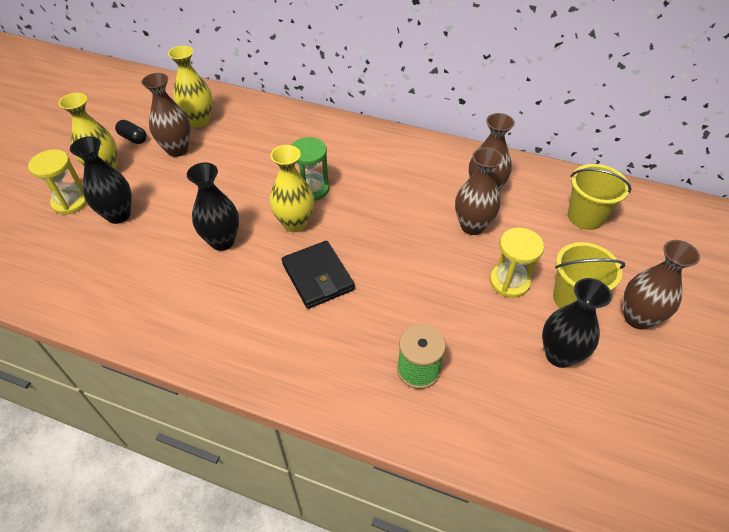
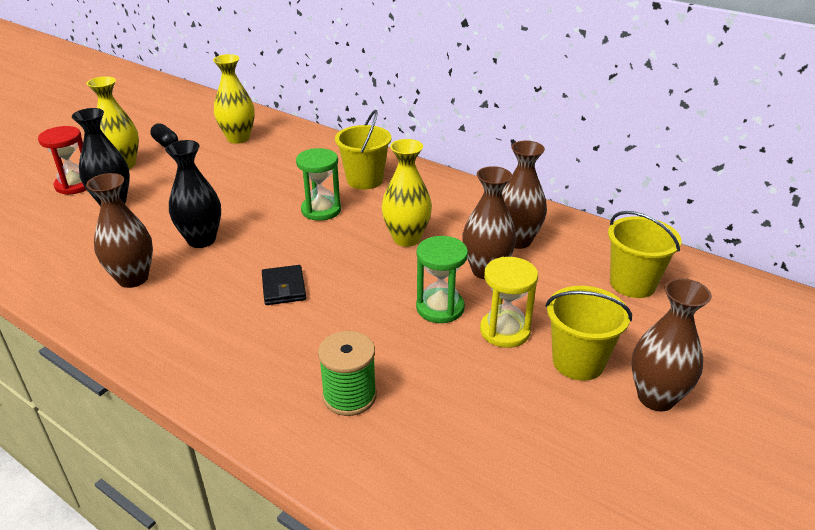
camera: 15 degrees right, 15 degrees down
yellow hourglass [28,149,87,214] -> red hourglass [38,126,86,195]
brown vase [142,73,191,157] -> brown vase moved to [86,173,153,288]
yellow vase [269,145,314,232] -> yellow vase moved to [382,139,432,247]
black wallet [282,241,355,309] -> black wallet [262,265,306,305], size x0.66
black vase [542,278,612,368] -> none
none -> yellow bucket [335,110,392,190]
none -> green hourglass [416,236,468,323]

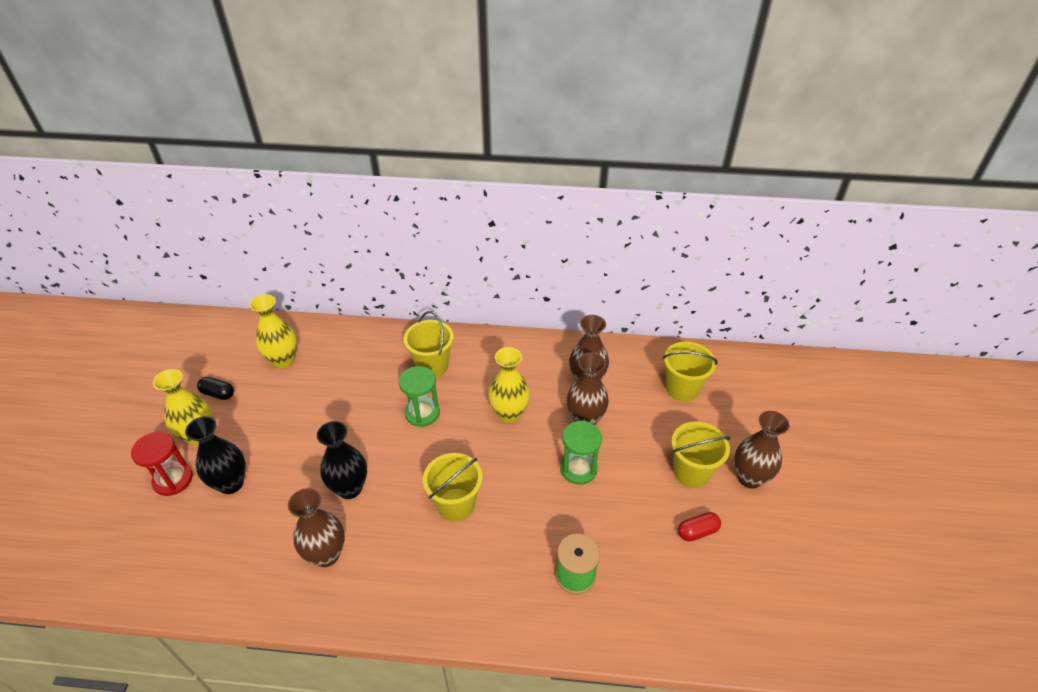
camera: 30 degrees left, 10 degrees up
black wallet [262,265,306,305] -> yellow bucket [423,453,483,522]
yellow hourglass [480,257,538,348] -> none
none -> red capsule [678,512,721,541]

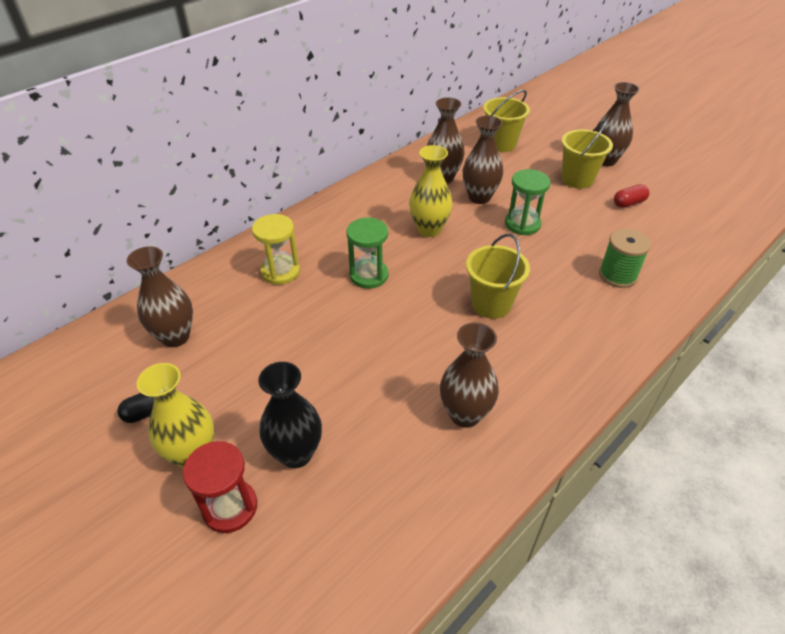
camera: 50 degrees left, 0 degrees up
yellow vase [249,294,297,368] -> brown vase [127,246,193,347]
black vase [317,421,367,499] -> none
yellow bucket [403,311,454,377] -> none
red capsule [678,512,721,541] -> red capsule turned 45 degrees clockwise [614,184,649,208]
none -> yellow hourglass [252,214,300,285]

